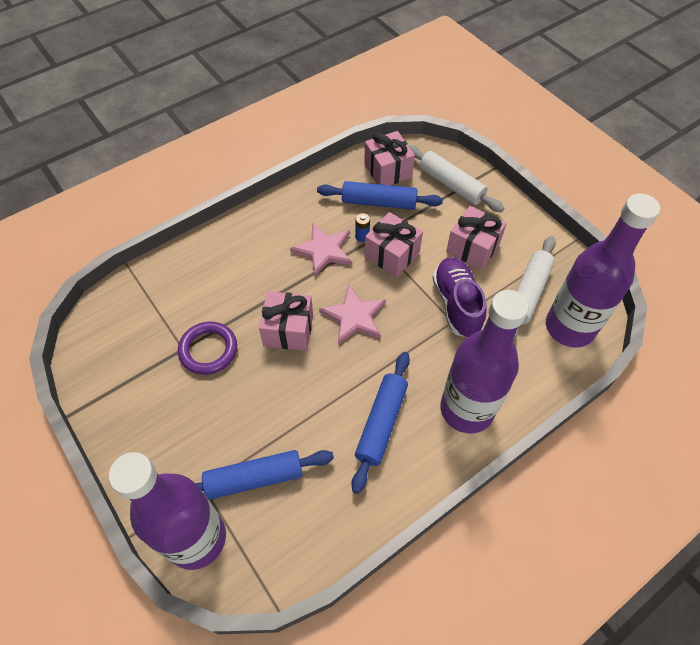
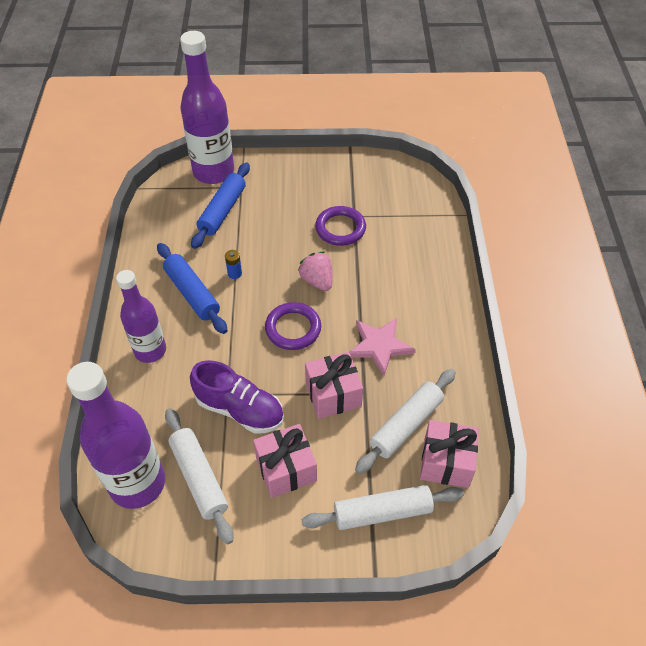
camera: 125 degrees right, 5 degrees down
pink gift [259,291,313,351] -> pink strawberry [298,252,333,291]
blue rolling pin [317,181,443,210] -> white rolling pin [355,369,456,474]
pink star [319,285,386,344] -> purple ring [265,302,321,350]
blue battery [355,213,370,242] -> blue battery moved to [225,250,242,279]
purple bottle [440,290,529,434] -> purple bottle [116,270,166,363], size x0.64

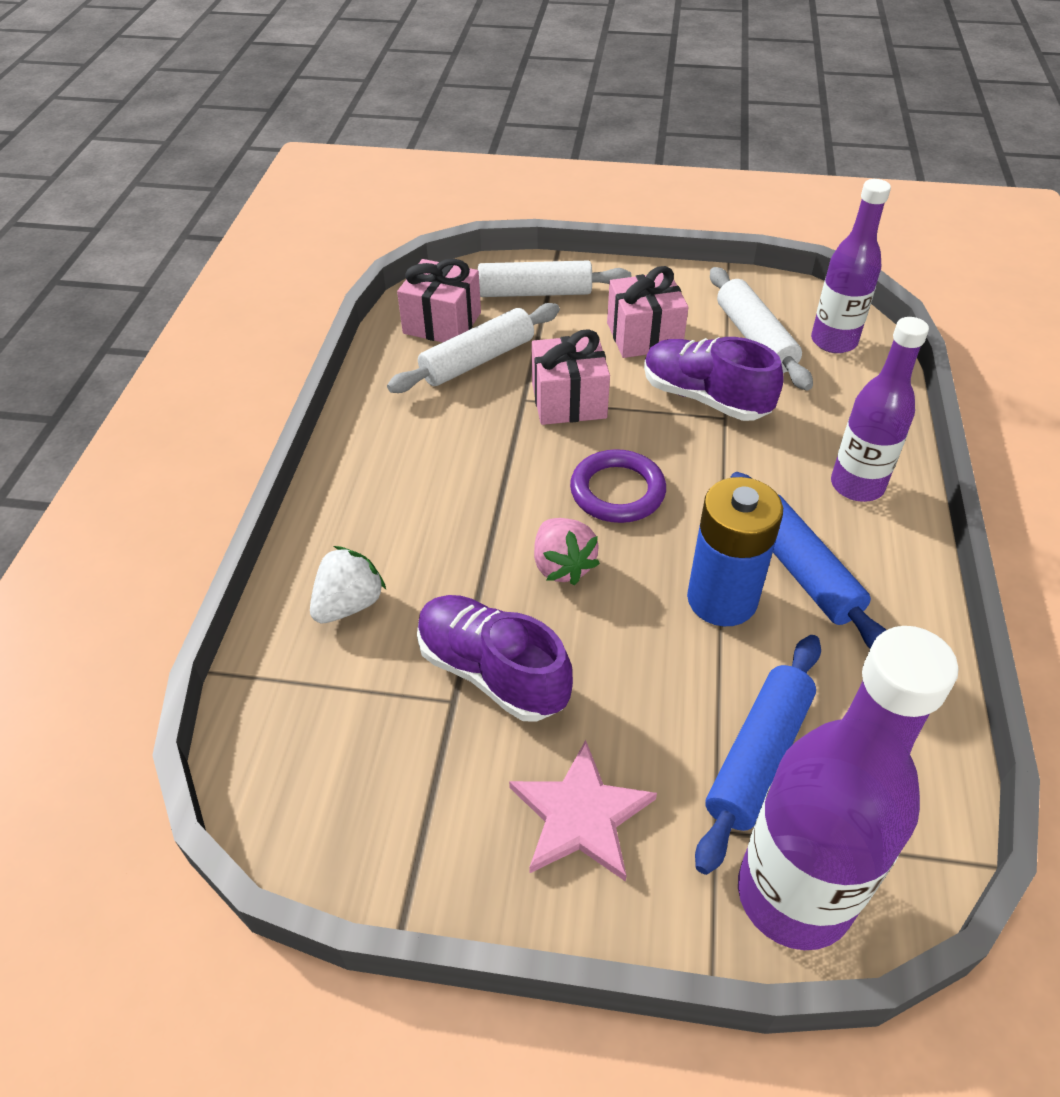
camera: 170 degrees left, 5 degrees down
purple bottle [66,362,165,509] -> purple bottle [811,179,891,353], size x0.64
blue battery [225,250,242,279] -> blue battery [687,477,783,626], size x2.48
purple ring [315,206,366,246] -> purple shoe [417,595,573,722]
pink star [349,318,416,376] -> pink star moved to [509,740,657,882]
none -> white strawberry [310,546,386,624]

